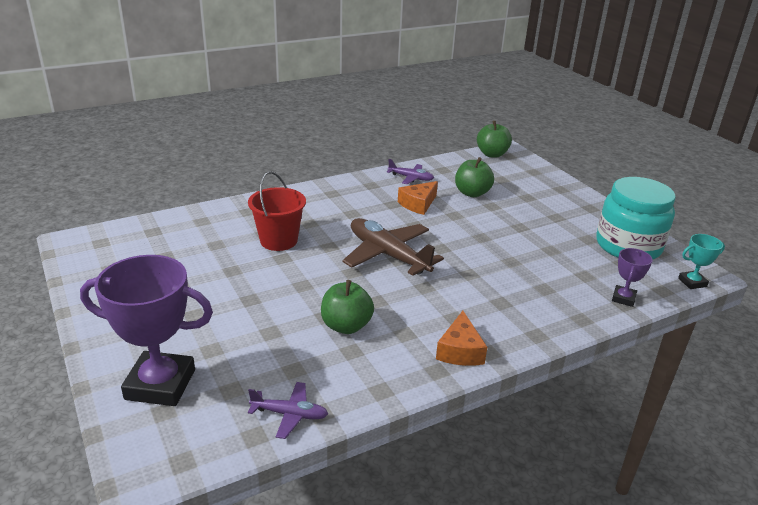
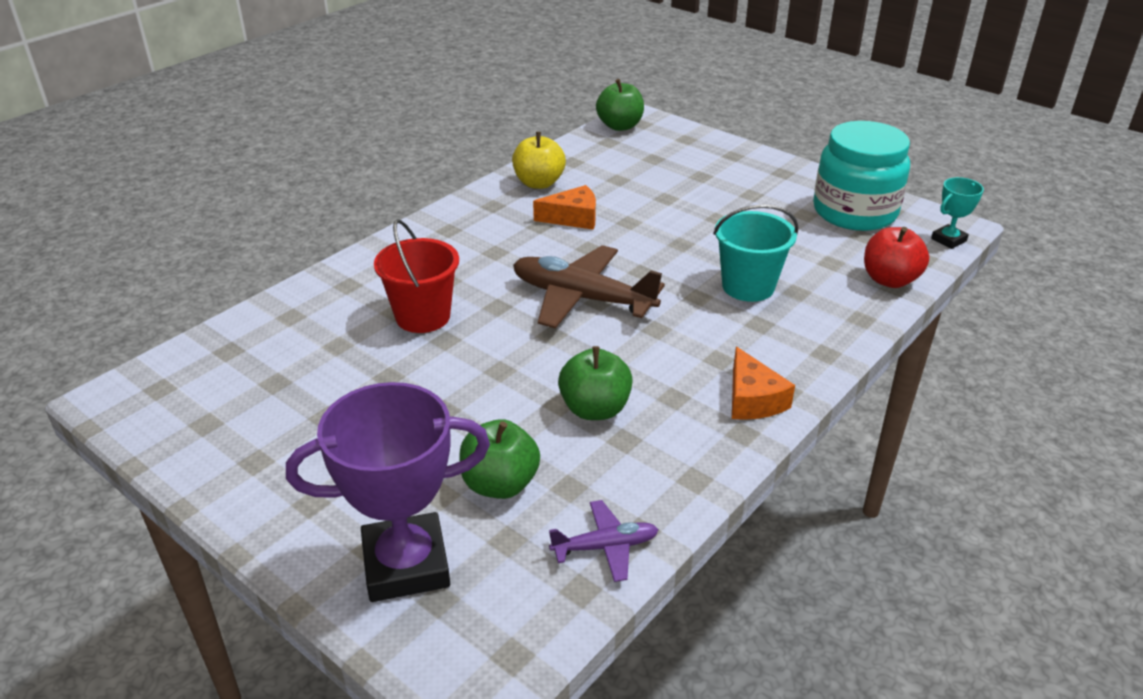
camera: 20 degrees left, 5 degrees up
purple plane [387,159,434,184] -> yellow apple [512,132,566,189]
orange cheese [398,181,438,215] -> orange cheese turned 120 degrees counterclockwise [533,185,596,230]
green apple [455,157,494,197] -> green apple moved to [459,419,540,499]
purple trophy [612,248,653,307] -> red apple [864,227,929,288]
none -> turquoise bucket [713,205,798,302]

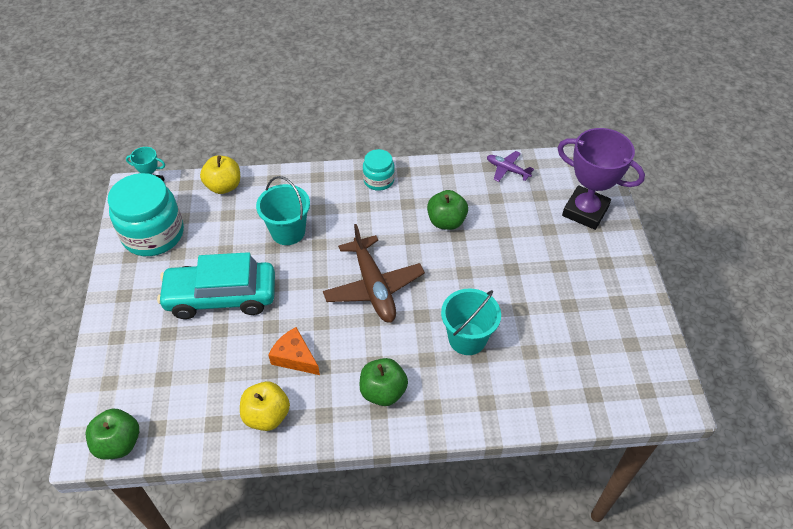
camera: 135 degrees left, 15 degrees up
red bucket [374,219,459,333] -> turquoise bucket [441,289,501,355]
green apple [459,419,540,499] -> green apple moved to [359,358,408,406]
orange cheese [732,346,795,420] -> turquoise jar [363,149,395,191]
red apple [864,227,929,288] -> yellow apple [200,156,240,194]
none -> turquoise car [157,252,275,319]

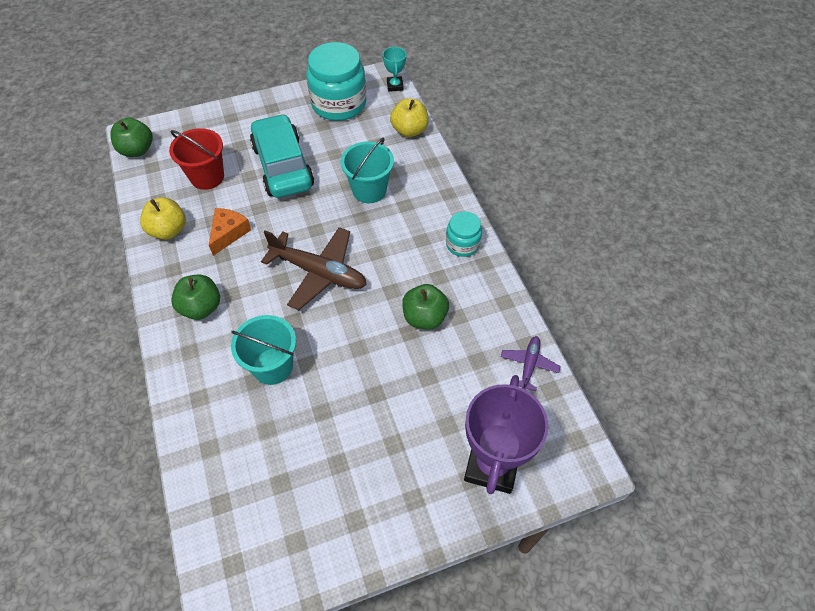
camera: 75 degrees right, 5 degrees up
brown plane [323,224,425,322] -> brown plane turned 120 degrees counterclockwise [261,227,367,310]
none -> red bucket [169,128,224,190]

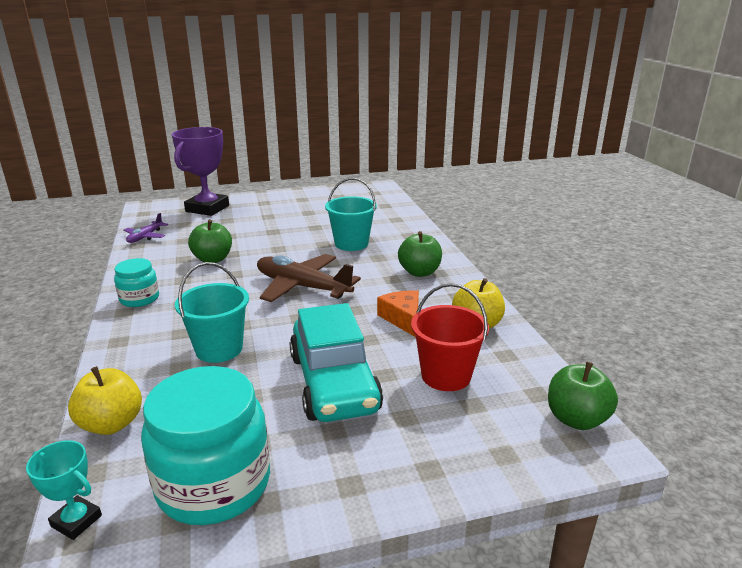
camera: 175 degrees left, 30 degrees down
orange cheese [209,208,251,256] -> orange cheese turned 135 degrees clockwise [377,290,419,337]
turquoise trophy [383,47,406,92] -> turquoise trophy turned 60 degrees counterclockwise [26,440,102,540]

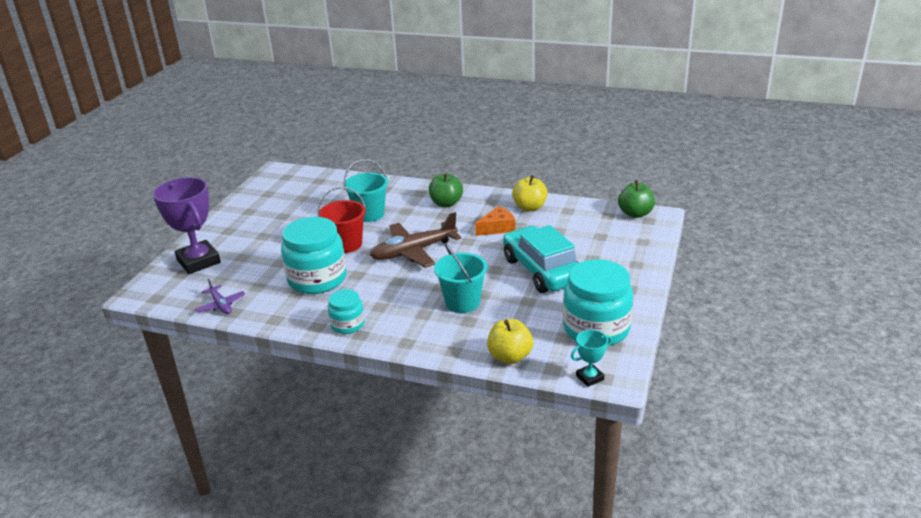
camera: 55 degrees left, 5 degrees up
green apple [188,219,232,263] -> turquoise jar [281,217,347,294]
turquoise car [290,303,383,422] -> turquoise car turned 135 degrees counterclockwise [503,225,579,293]
orange cheese [377,290,419,337] -> orange cheese turned 135 degrees clockwise [475,206,515,236]
red bucket [411,283,489,391] -> red bucket moved to [317,187,366,253]

